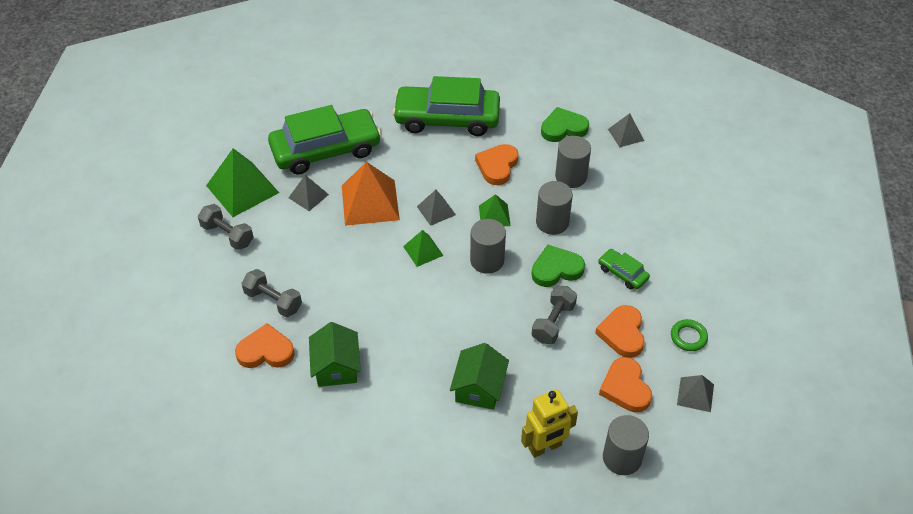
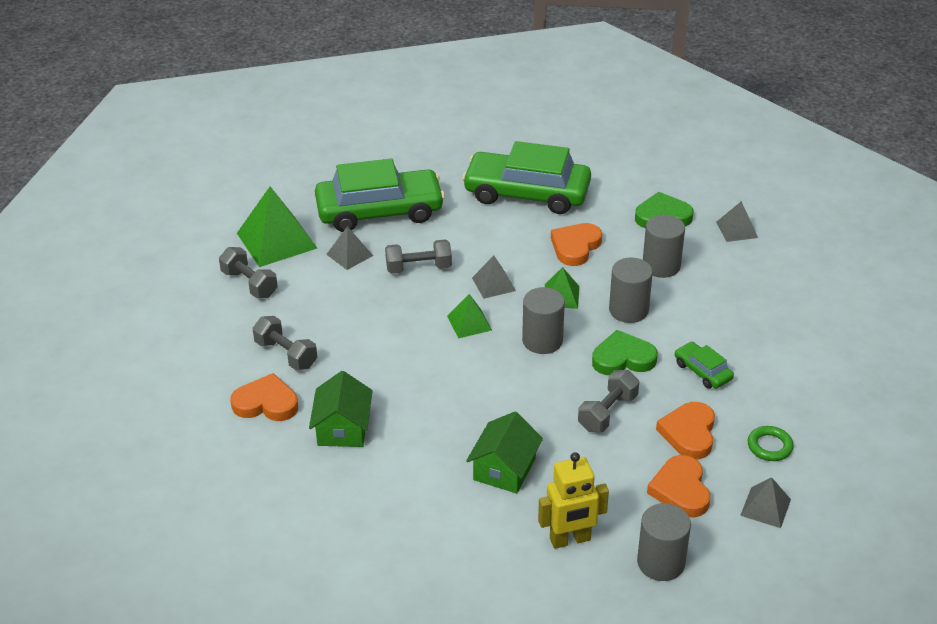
camera: 10 degrees right, 10 degrees down
orange pyramid [342,162,400,226] -> grey dumbbell [385,240,452,274]

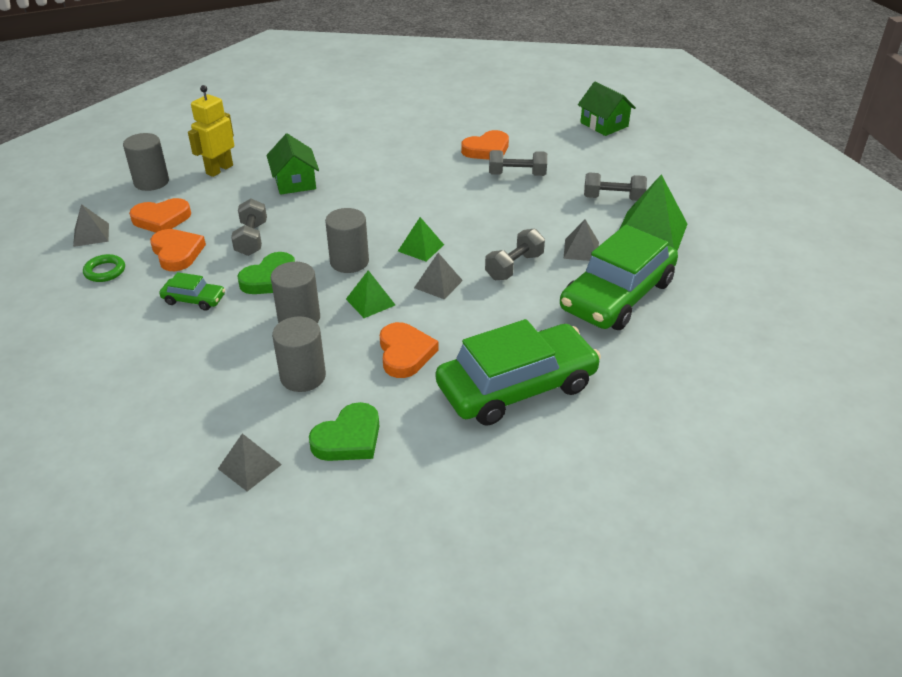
camera: 140 degrees right, 0 degrees up
green house [309,371,373,447] -> green house moved to [578,81,636,136]
orange heart [647,455,710,518] -> orange heart turned 120 degrees clockwise [129,198,191,233]

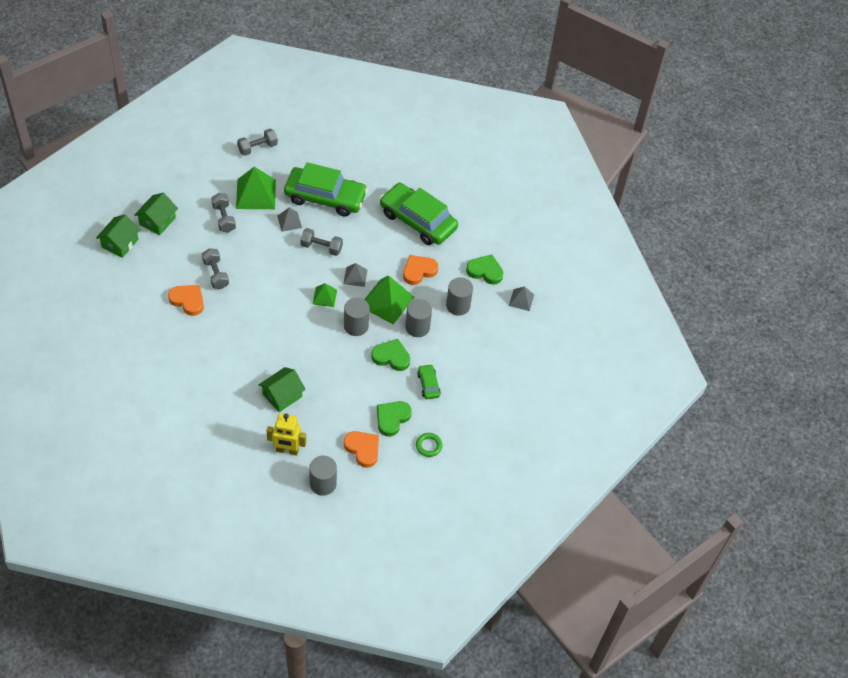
camera: 120 degrees left, 15 degrees up
grey pyramid [73,204,109,247] -> none
orange heart [150,229,206,271] -> green heart [377,401,412,437]
grey dumbbell [231,199,267,256] -> grey dumbbell moved to [237,129,278,156]
green pyramid [346,270,395,318] -> green pyramid [364,275,414,324], size x1.86
none -> green house [134,193,178,235]

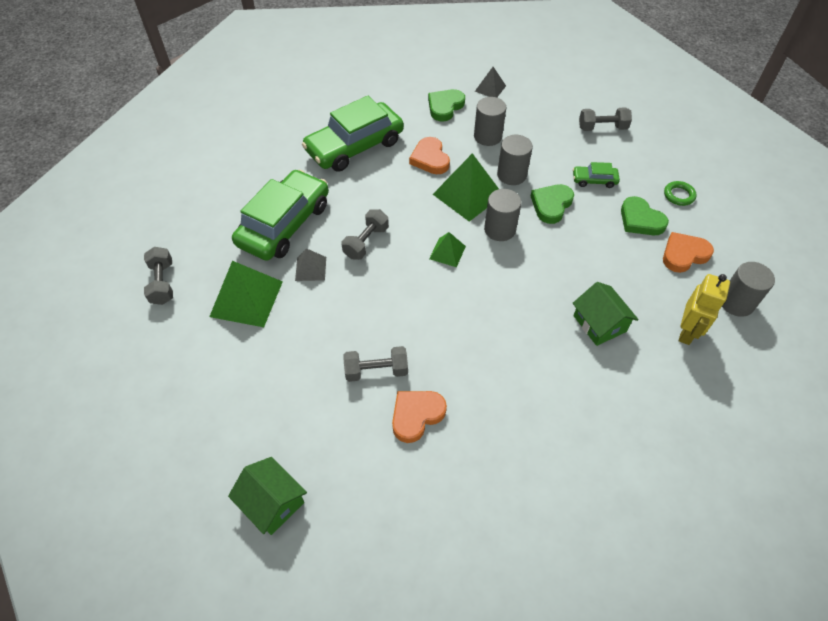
camera: 70 degrees left, 0 degrees up
green house [134,193,178,235] -> none
grey dumbbell [211,193,236,233] -> grey dumbbell moved to [579,107,632,131]
grey pyramid [343,263,367,287] -> none

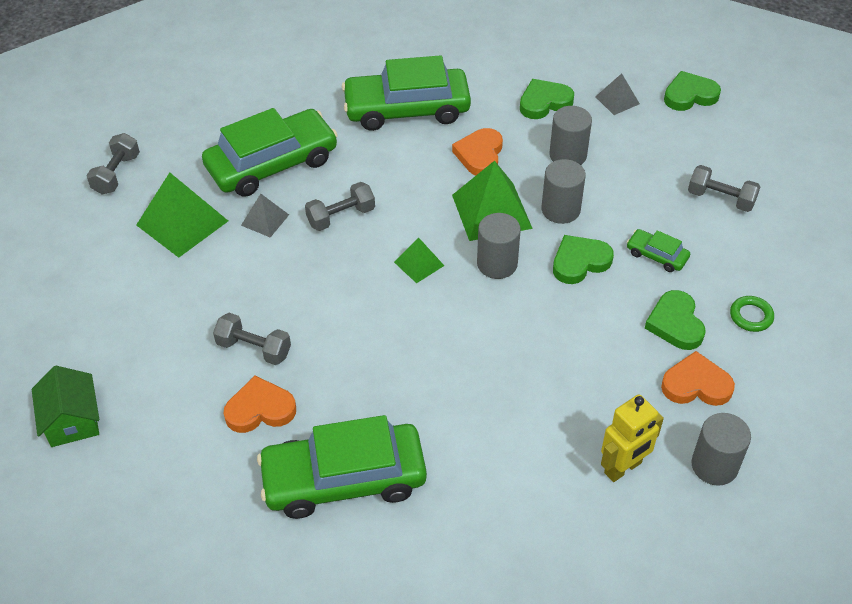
camera: 30 degrees right, 5 degrees down
green house [573,282,639,346] -> none
none -> green car [257,415,427,519]
none -> green heart [664,71,721,111]

